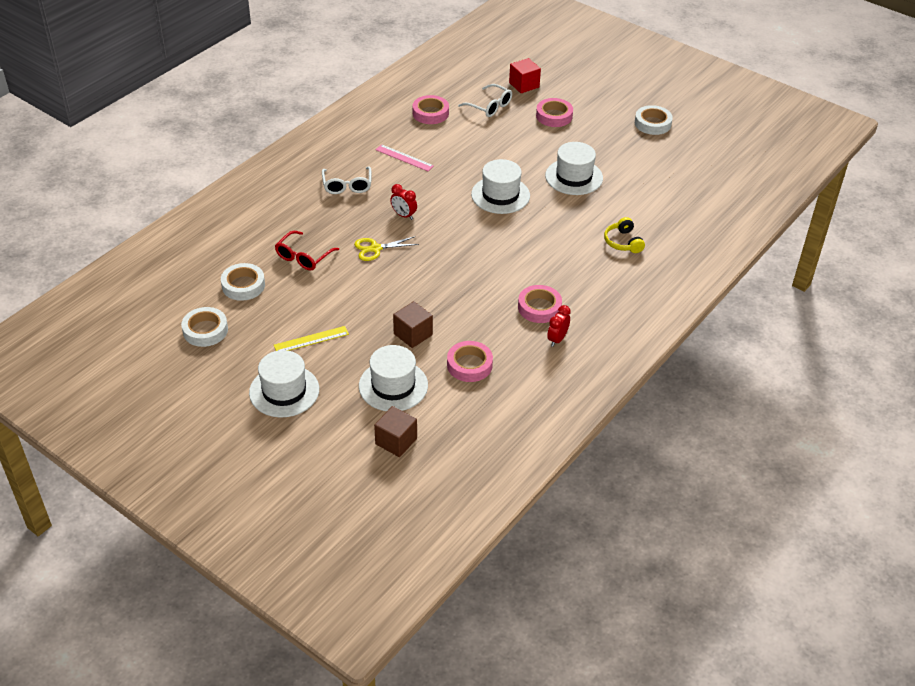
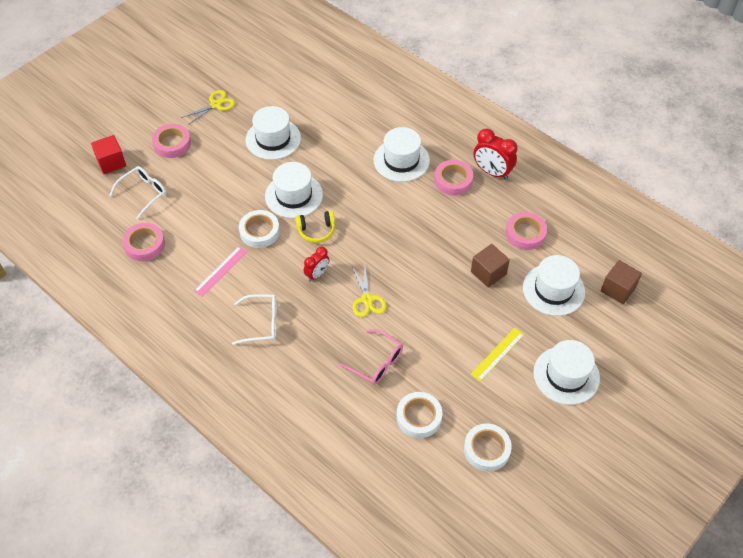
camera: 85 degrees left, 10 degrees up
yellow ruler [274,326,349,351] -> yellow ruler turned 60 degrees clockwise [471,328,524,381]
red glasses [275,231,339,270] -> pink glasses [338,329,403,385]
red clock [547,305,571,347] -> red clock [474,129,517,180], size x1.61
yellow headphones [604,217,645,253] -> yellow headphones moved to [295,211,335,243]
white tape [635,105,673,135] -> white tape moved to [239,210,280,248]
none -> yellow scissors [181,90,235,125]
none -> white hat [373,127,430,182]

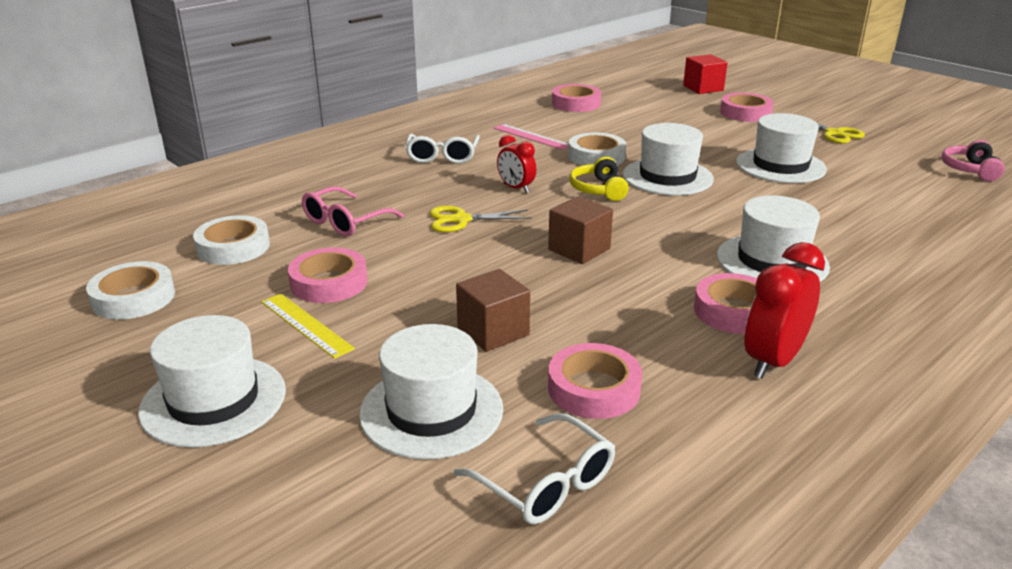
camera: 95 degrees right, 25 degrees down
white glasses [109,166,166,220] -> white glasses moved to [454,413,615,524]
brown cube [601,260,642,304] -> brown cube moved to [548,196,613,264]
none -> pink tape [288,248,368,303]
none -> pink headphones [942,140,1005,181]

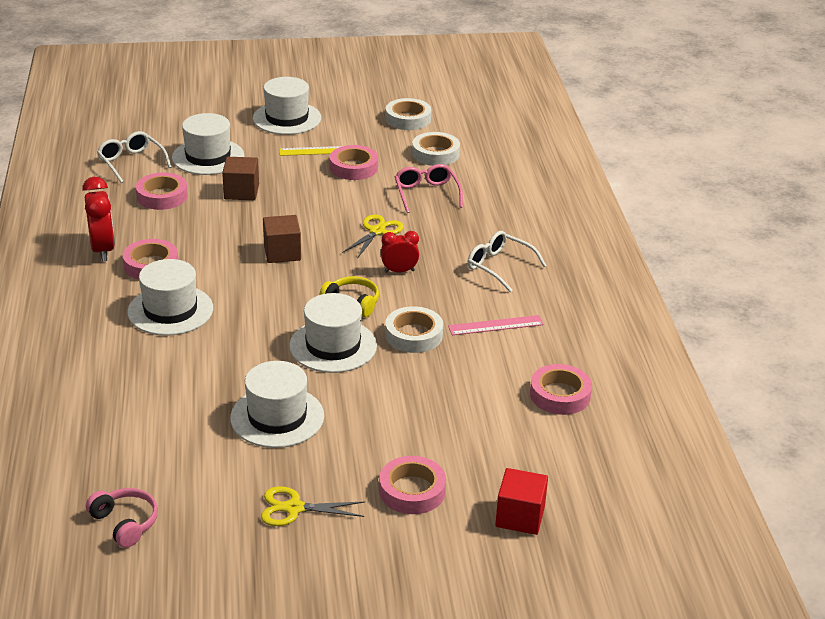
camera: 125 degrees right, 5 degrees up
white glasses [454,413,615,524] -> white glasses turned 60 degrees clockwise [97,131,171,183]

